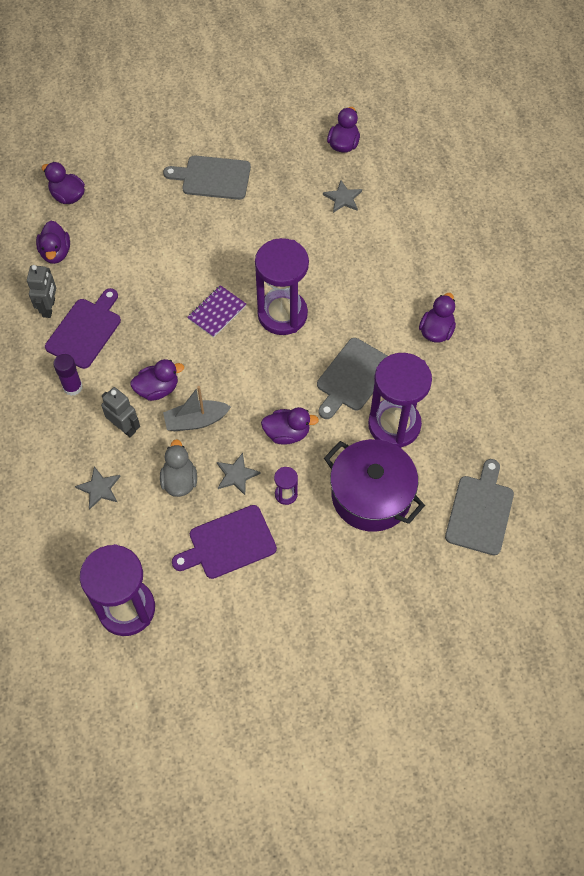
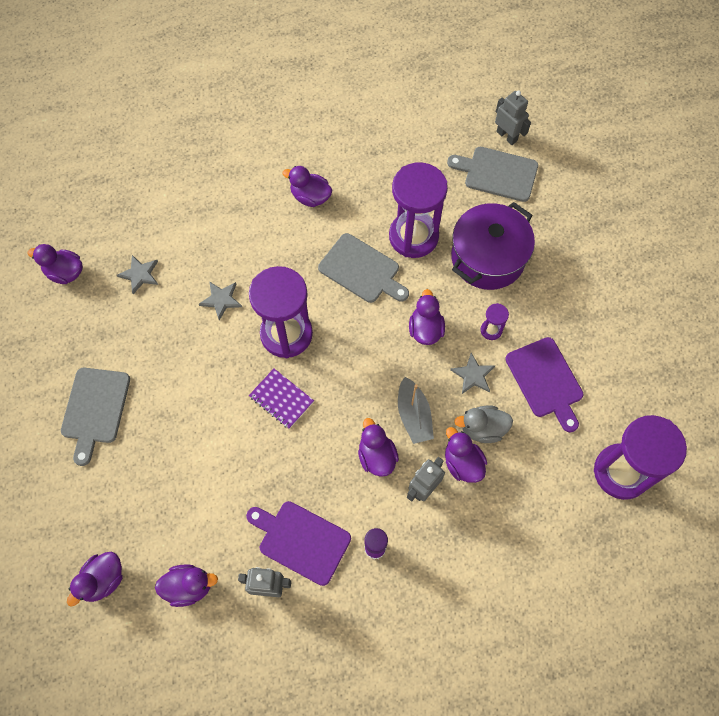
camera: 90 degrees left, 5 degrees up
grey star [75,466,121,510] -> grey star moved to [199,282,242,321]
none -> purple duck [445,427,487,483]
none -> grey robot [495,91,531,145]

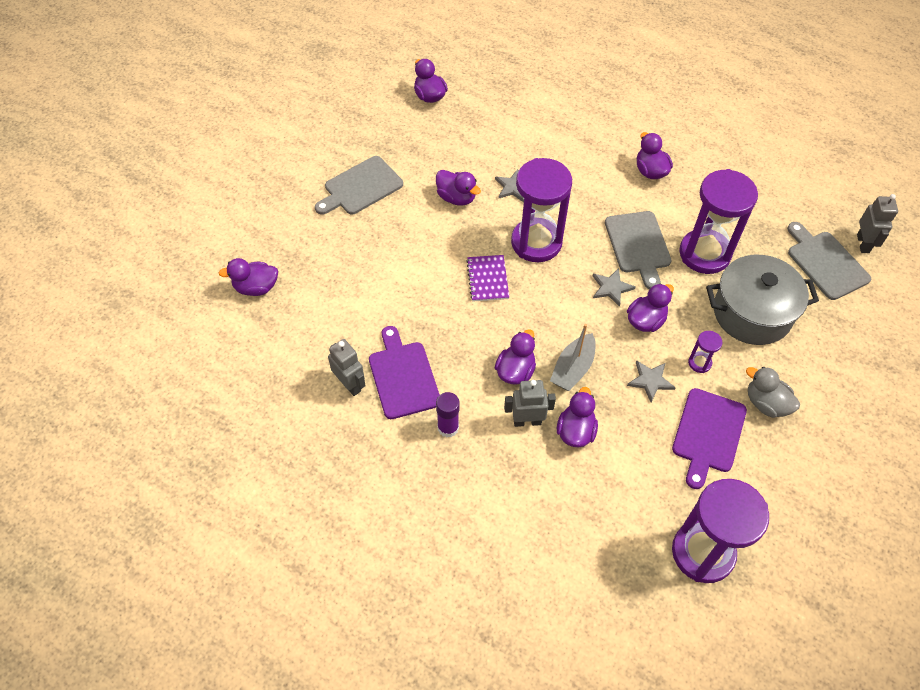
camera: 45 degrees right, 10 degrees down
grey star [117,255,158,294] -> grey star moved to [592,268,636,307]
purple duck [155,564,218,607] -> purple duck moved to [436,170,481,206]
purple pot [451,202,535,290] -> grey pot [706,255,819,345]
grey duck [454,406,513,443] -> grey duck moved to [746,367,800,418]

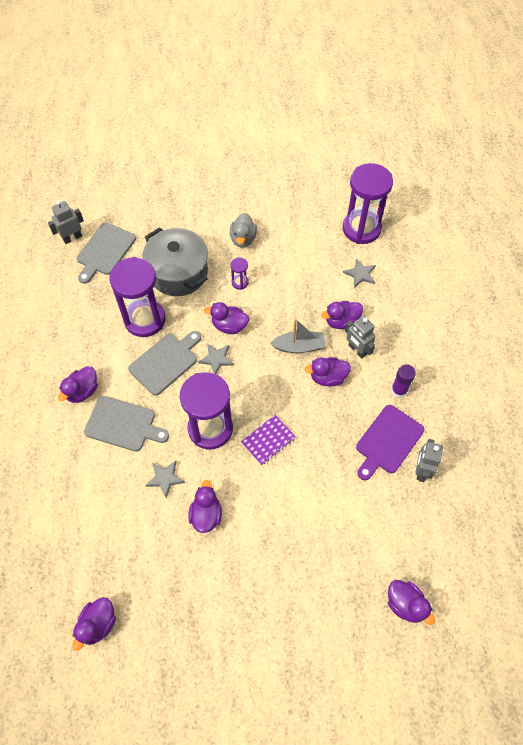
camera: 125 degrees left, 5 degrees up
grey cutting board [315,156,403,215] -> grey cutting board moved to [84,396,169,452]
grey star [627,360,676,402] -> grey star moved to [343,258,376,288]
purple cutting board [672,388,747,489] -> none

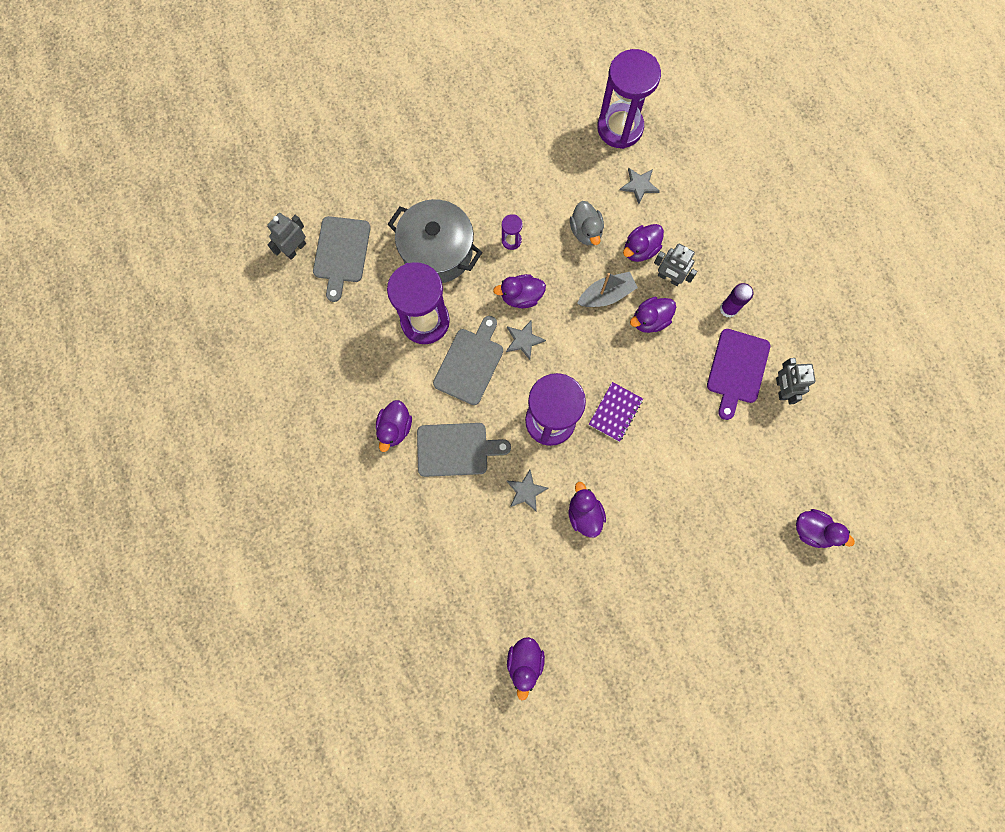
camera: 20 degrees left, 15 degrees up
grey duck [230,213,257,248] -> grey duck moved to [570,201,604,245]

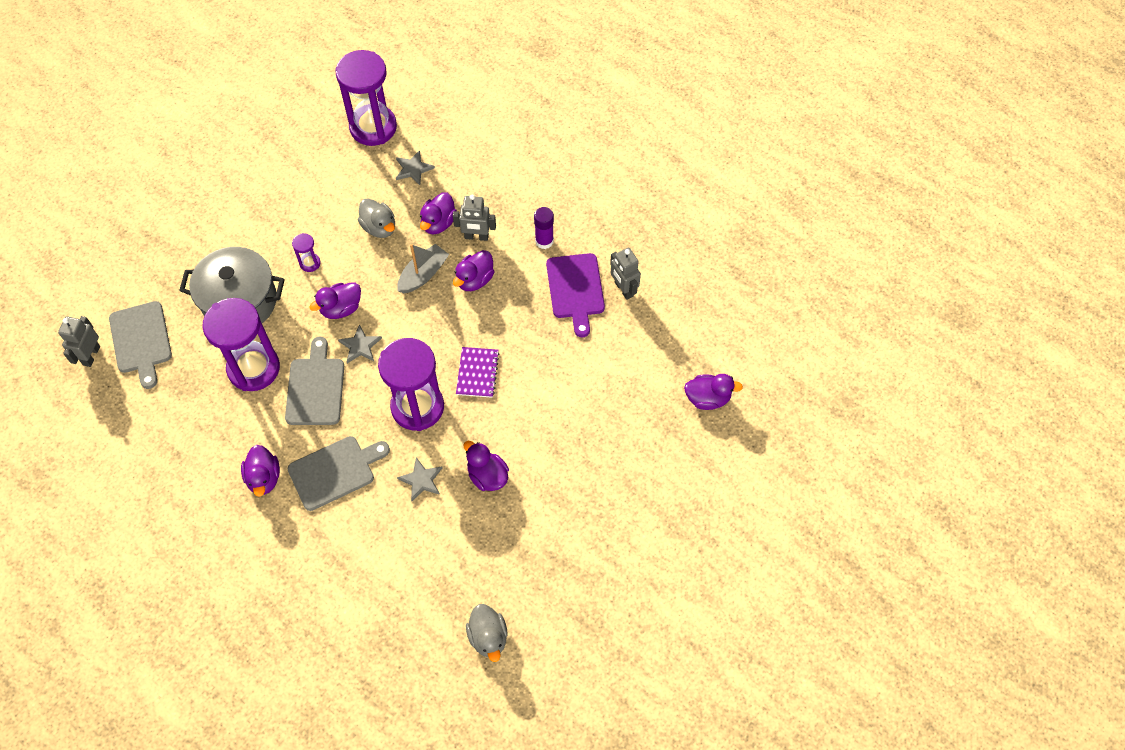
camera: 25 degrees left, 15 degrees down
purple duck [507,637,545,700] -> grey duck [466,604,507,662]

